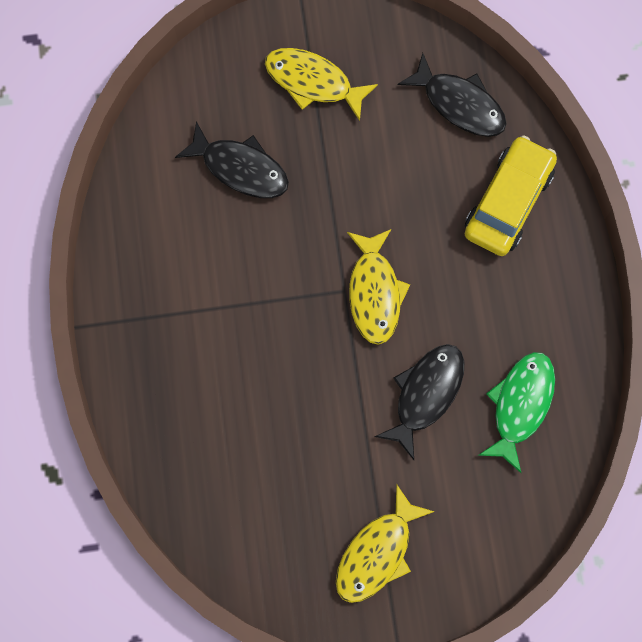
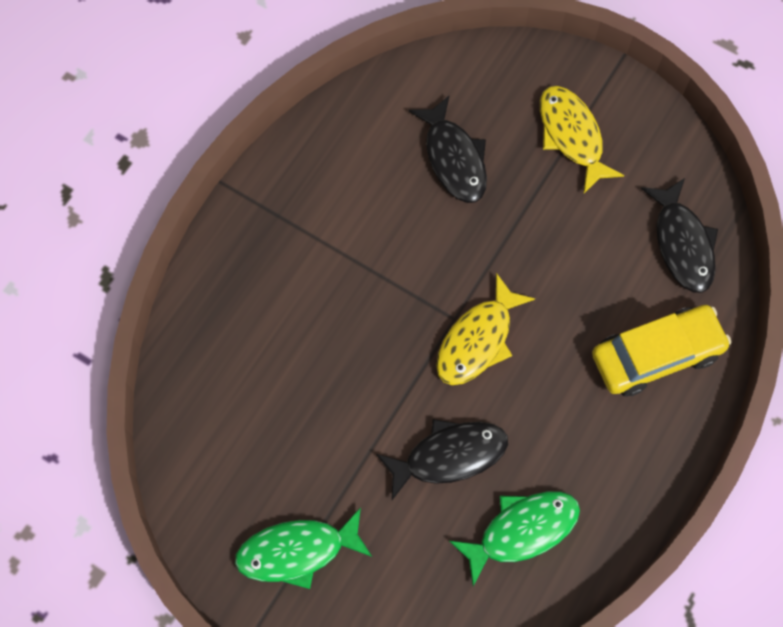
camera: 40 degrees right, 5 degrees down
yellow fish [336,484,435,603] -> green fish [235,507,372,589]

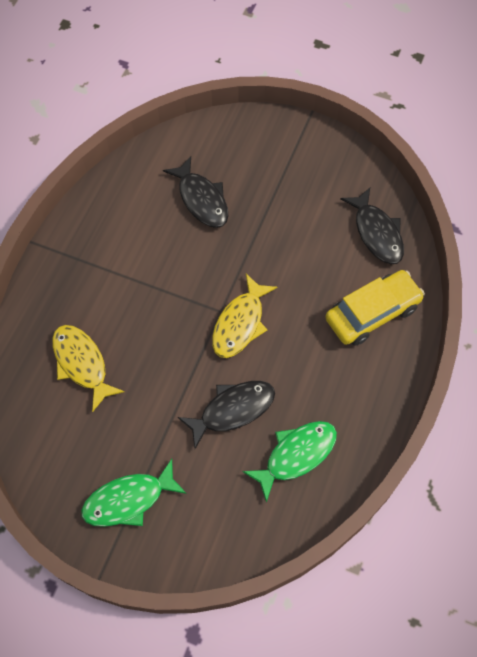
camera: 10 degrees left, 5 degrees down
yellow fish [540,86,624,193] -> yellow fish moved to [52,325,125,412]

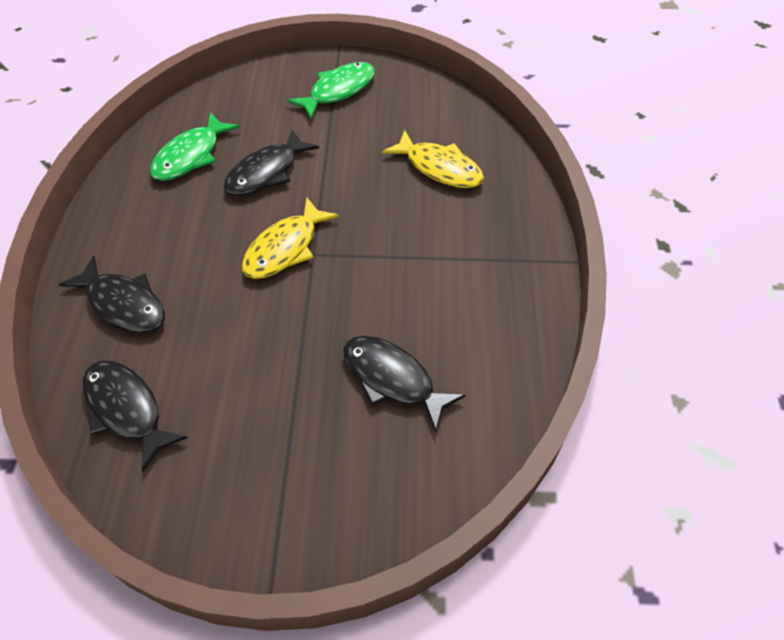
camera: 160 degrees right, 10 degrees down
yellow fish [212,274,277,358] -> yellow fish turned 150 degrees counterclockwise [242,197,339,279]
yellow car [325,270,425,346] -> black fish [59,256,165,333]

